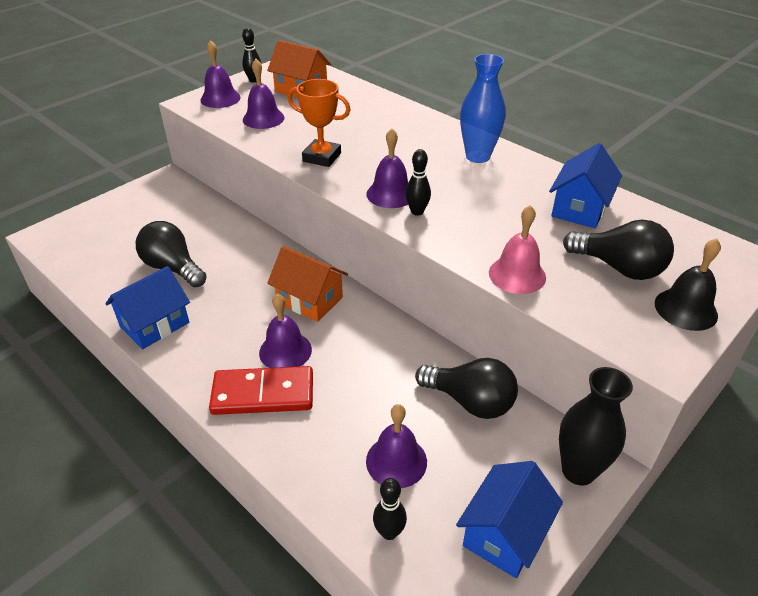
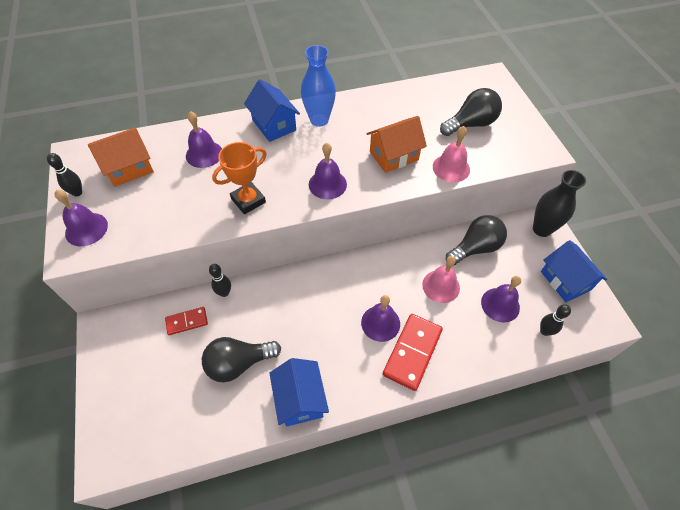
camera: 60 degrees left, 15 degrees up
purple bell [243,59,285,129] -> purple bell moved to [186,111,222,168]
orange house [267,246,348,322] -> orange house moved to [367,116,427,173]
black bowling pin [406,149,431,216] -> black bowling pin moved to [209,264,231,297]
blue house [549,143,622,228] -> blue house moved to [244,79,300,142]
black bell [655,238,721,331] -> none
none -> red domino [165,307,208,335]
none -> pink bell [422,256,460,303]

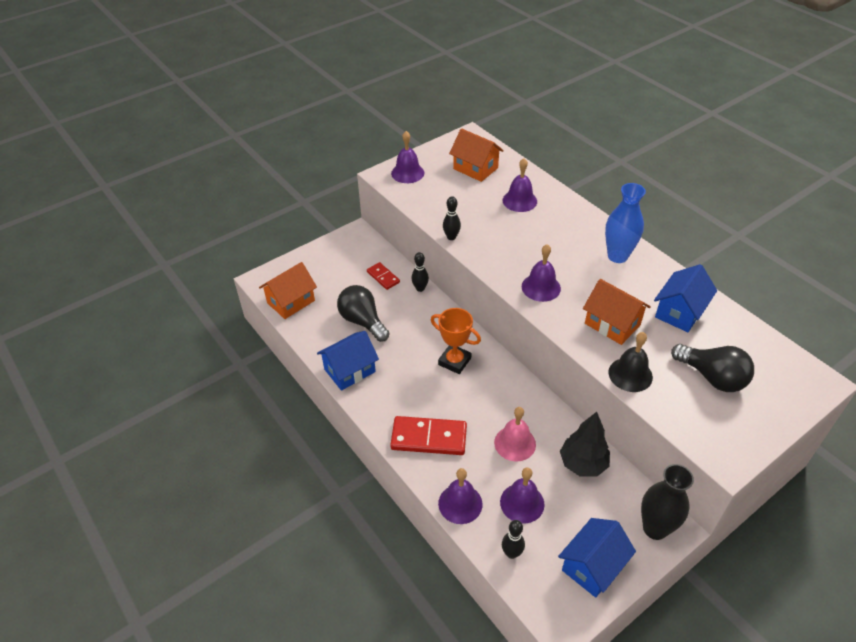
camera: 70 degrees right, 10 degrees down
black bowling pin [47,153,82,197] -> black bowling pin moved to [443,196,461,240]
orange trophy [212,142,267,214] -> orange trophy moved to [431,308,481,374]
blue house [244,79,300,142] -> blue house moved to [654,264,717,332]
purple bell [361,295,400,342] -> purple bell moved to [438,468,483,524]
pink bell [433,126,470,182] -> black bell [608,332,653,392]
black light bulb [446,215,507,265] -> black tree [560,412,610,476]
none -> orange house [259,262,317,319]

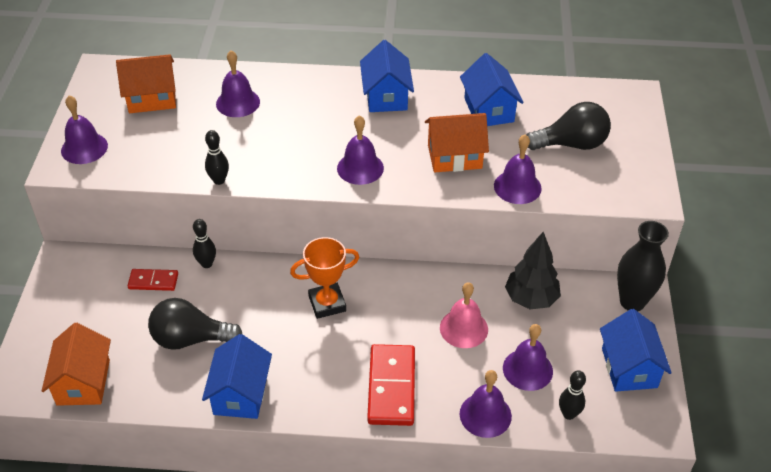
camera: 50 degrees left, 0 degrees up
red domino [390,416,467,455] -> red domino turned 45 degrees counterclockwise [367,344,415,426]
blue vase [605,183,646,263] -> blue house [360,40,414,112]
black bell [608,332,653,392] -> purple bell [494,134,542,204]

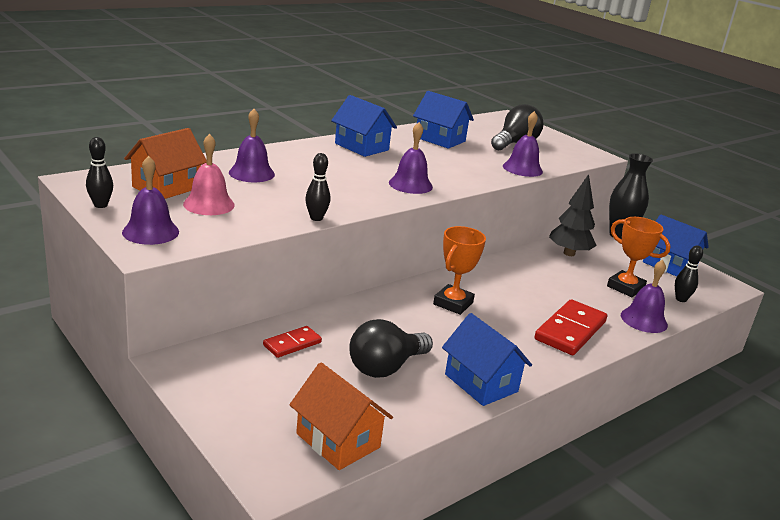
camera: 45 degrees left, 20 degrees down
black bowling pin [193,219,216,268] -> black bowling pin moved to [86,137,113,208]
red domino [367,344,415,426] -> red domino turned 75 degrees clockwise [535,299,607,355]
orange house [425,113,489,172] -> none
pink bell [440,282,488,348] -> pink bell moved to [183,134,235,215]
purple bell [503,324,553,391] -> orange trophy [607,217,671,297]

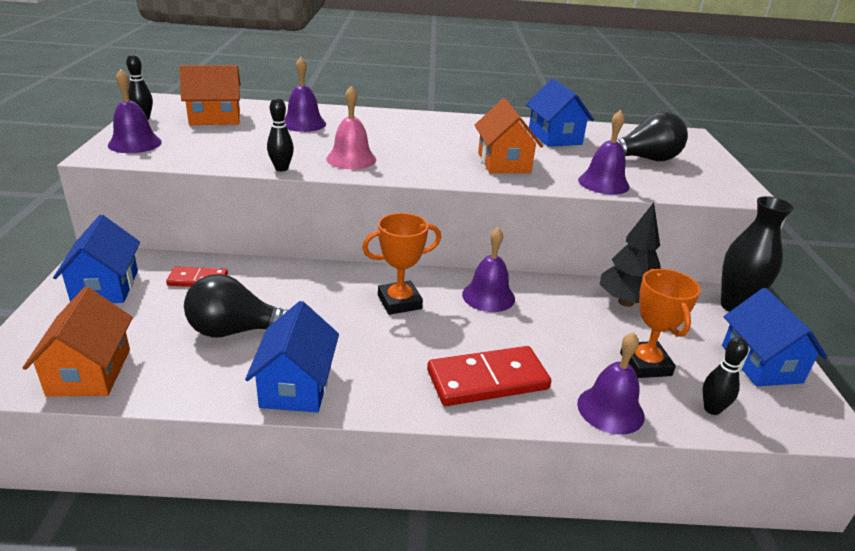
camera: 40 degrees right, 5 degrees up
pink bell [183,134,235,215] -> pink bell moved to [326,86,376,169]
blue house [331,95,397,157] -> blue house moved to [53,215,140,303]
purple bell [389,122,433,194] -> purple bell moved to [462,228,515,312]
none -> orange house [475,98,543,173]

